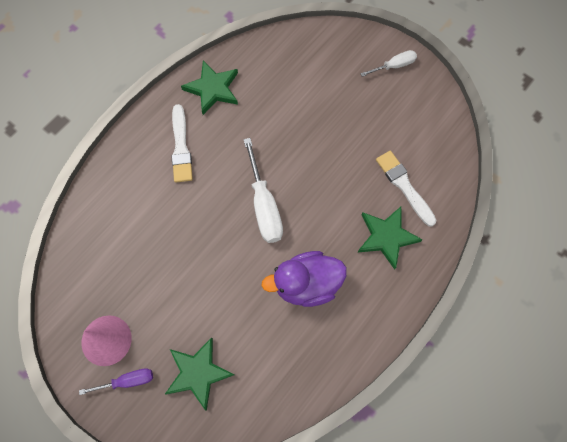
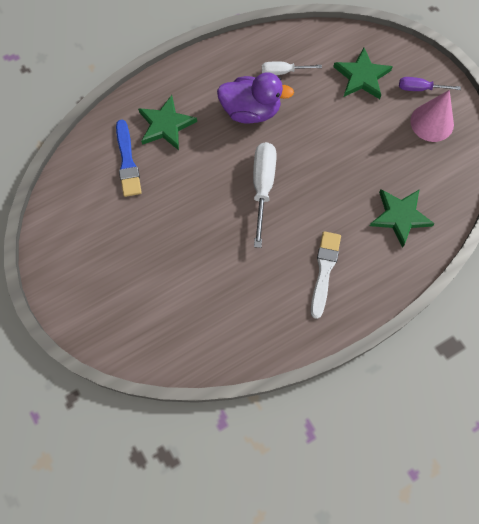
camera: 160 degrees left, 0 degrees up
green star [181,60,238,115] -> green star moved to [370,189,435,248]
white screwdriver [360,50,417,77] -> white screwdriver moved to [262,62,322,75]
white brush [376,151,437,227] -> blue brush [116,119,142,197]

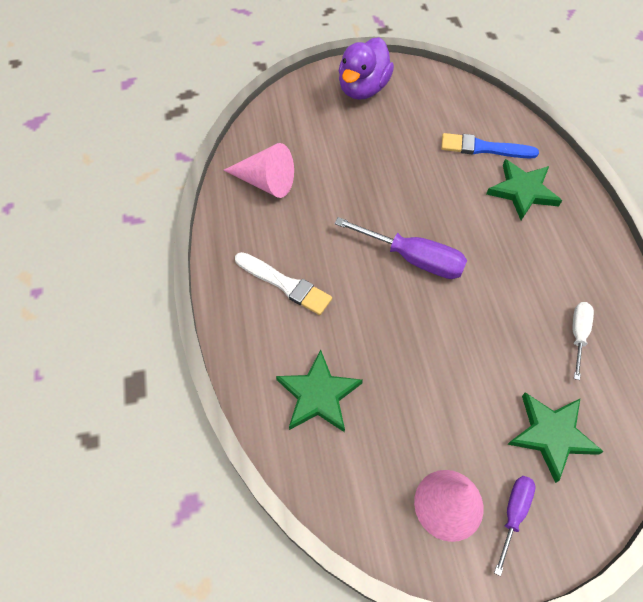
camera: 110 degrees right, 10 degrees down
purple duck [217,72,294,124] -> purple duck moved to [339,37,394,100]
white screwdriver [253,142,277,248] -> purple screwdriver [334,217,467,279]
none -> pink cone [224,143,294,198]

